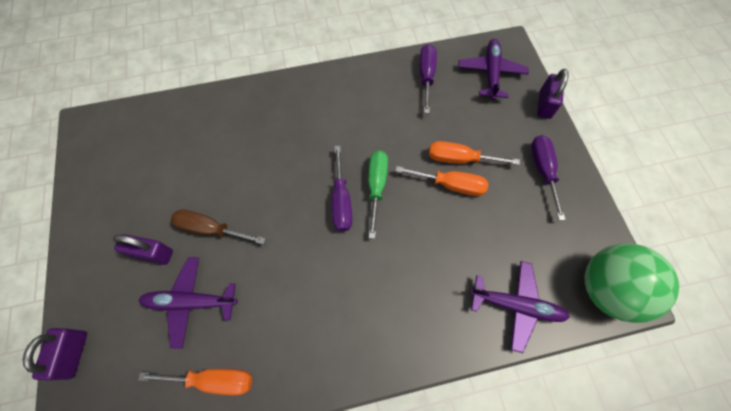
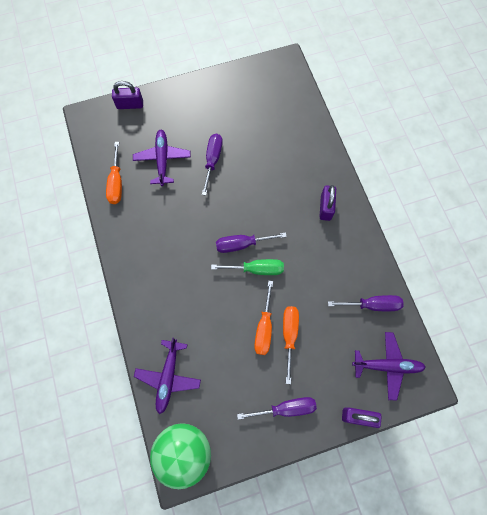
camera: 85 degrees right, 5 degrees up
purple padlock [113,234,173,265] -> purple padlock moved to [319,185,336,221]
brown screwdriver [171,209,266,244] -> purple screwdriver [202,134,223,196]

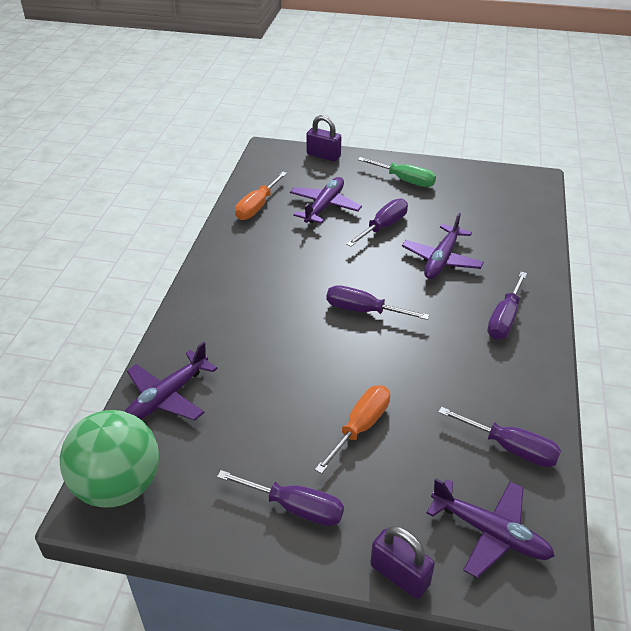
camera: 30 degrees right, 30 degrees down
green screwdriver [211,259,284,275] -> green screwdriver moved to [358,157,436,187]
orange screwdriver [254,281,273,355] -> none
purple padlock [319,185,336,221] -> purple screwdriver [487,272,527,339]
none -> purple plane [402,212,484,279]

